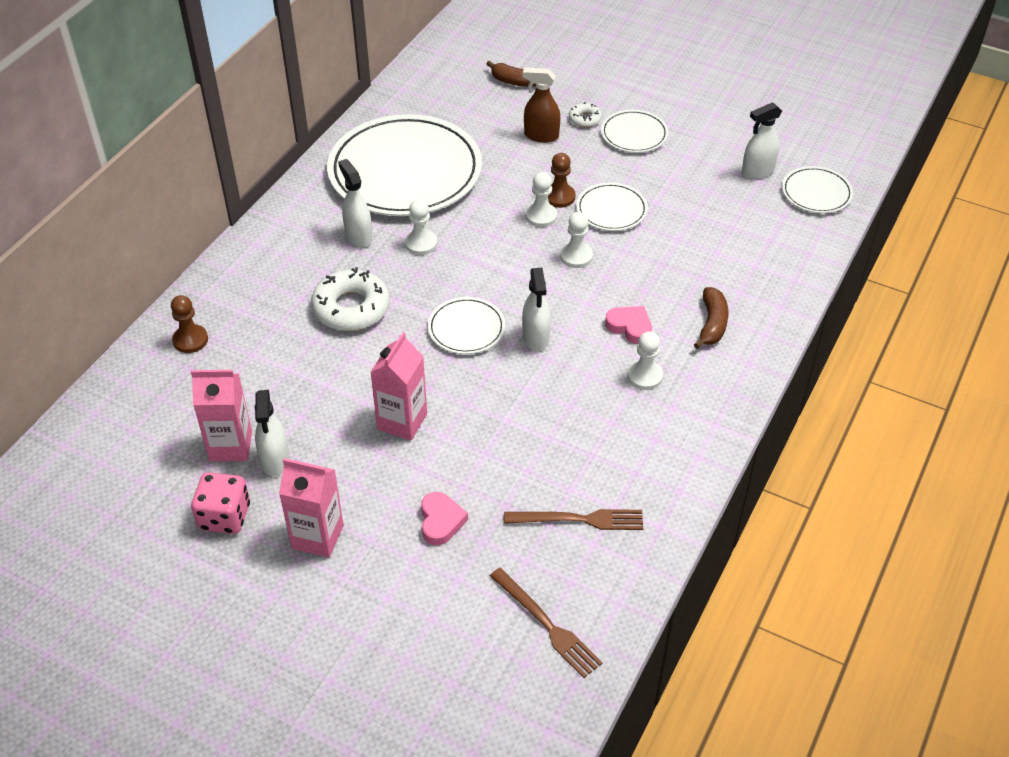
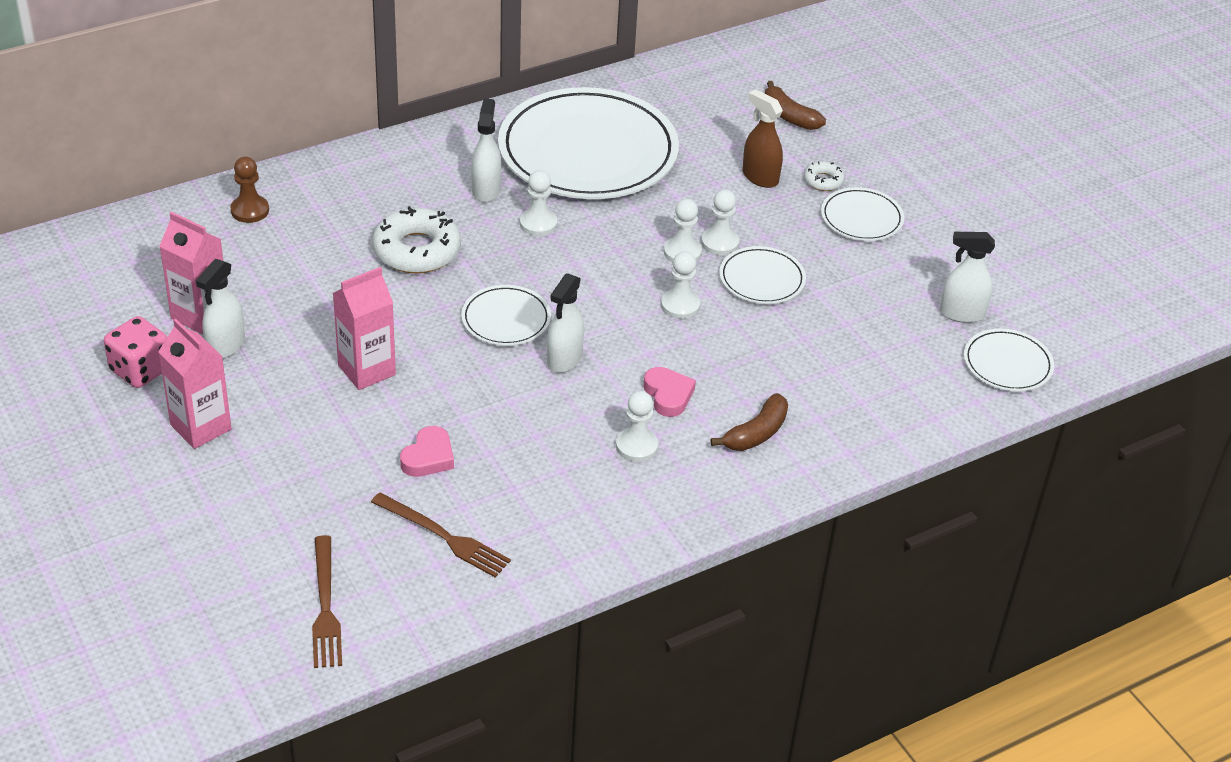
camera: 30 degrees right, 5 degrees down
pink heart [421,492,468,545] -> pink heart moved to [400,426,454,477]
brown pawn [548,153,576,208] -> white pawn [701,190,739,255]

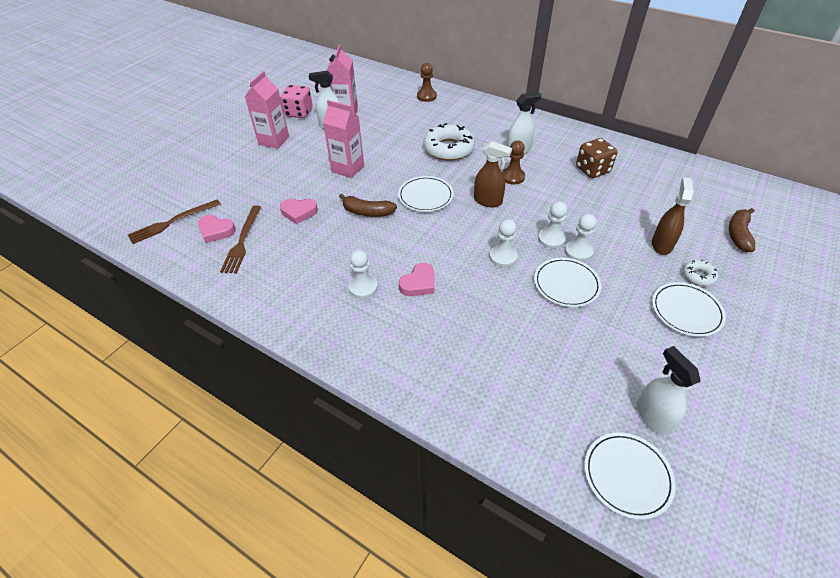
camera: 65 degrees right, 5 degrees up
white plate [498,87,679,199] -> brown dice [576,138,617,178]
white pawn [520,170,557,236] -> brown pawn [502,141,525,185]
white spray bottle [547,273,584,373] -> none
brown banana [711,393,788,451] -> brown banana moved to [339,194,397,217]
none -> pink heart [198,215,236,243]
none -> brown spray bottle [474,141,512,207]

